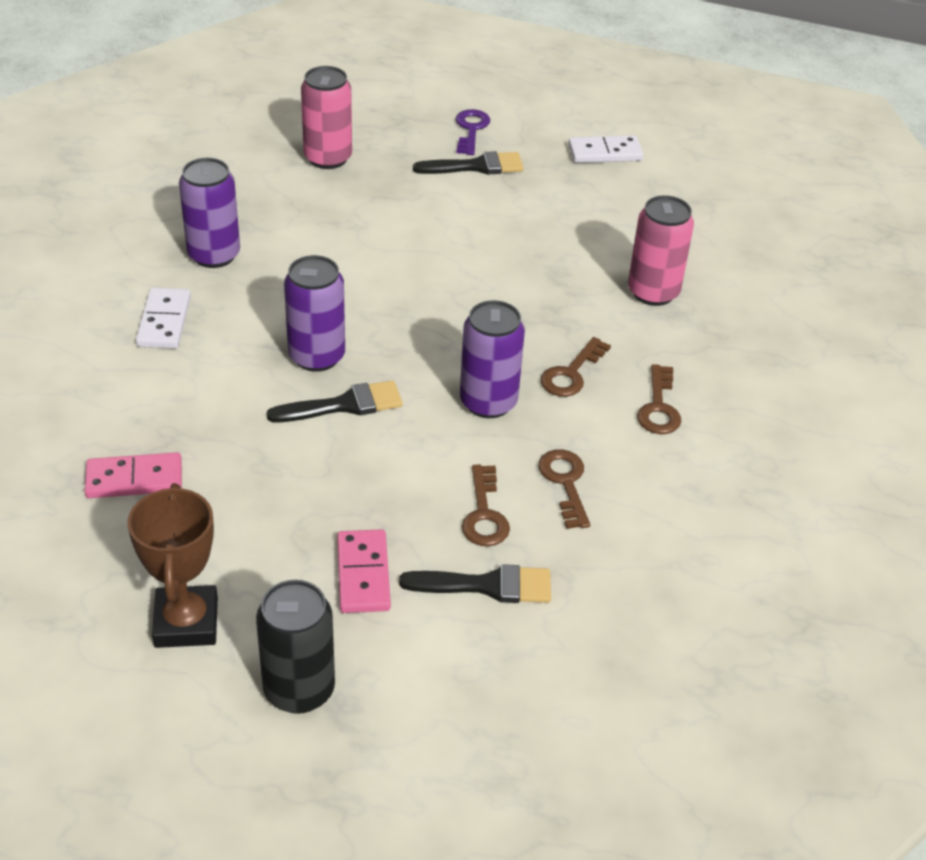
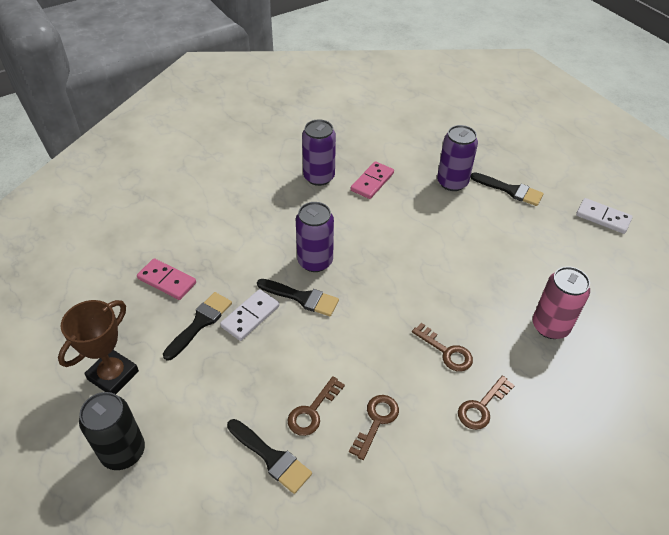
camera: 40 degrees right, 5 degrees up
white domino [136,288,191,348] -> white domino moved to [220,289,280,341]
pink can [301,66,352,169] -> none
pink domino [337,529,391,613] -> pink domino moved to [351,161,394,199]
purple key [456,109,490,155] -> none
purple can [460,300,525,418] -> purple can moved to [437,125,478,191]
brown key [540,337,611,397] -> brown key turned 120 degrees counterclockwise [412,323,473,371]
none -> black brush [163,292,232,361]

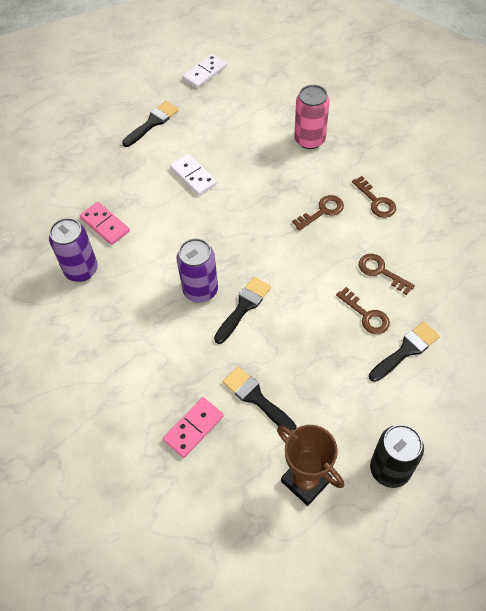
camera: 75 degrees left, 10 degrees up
white domino [220,289,280,341] -> white domino moved to [170,154,217,195]
purple can [437,125,478,191] -> none

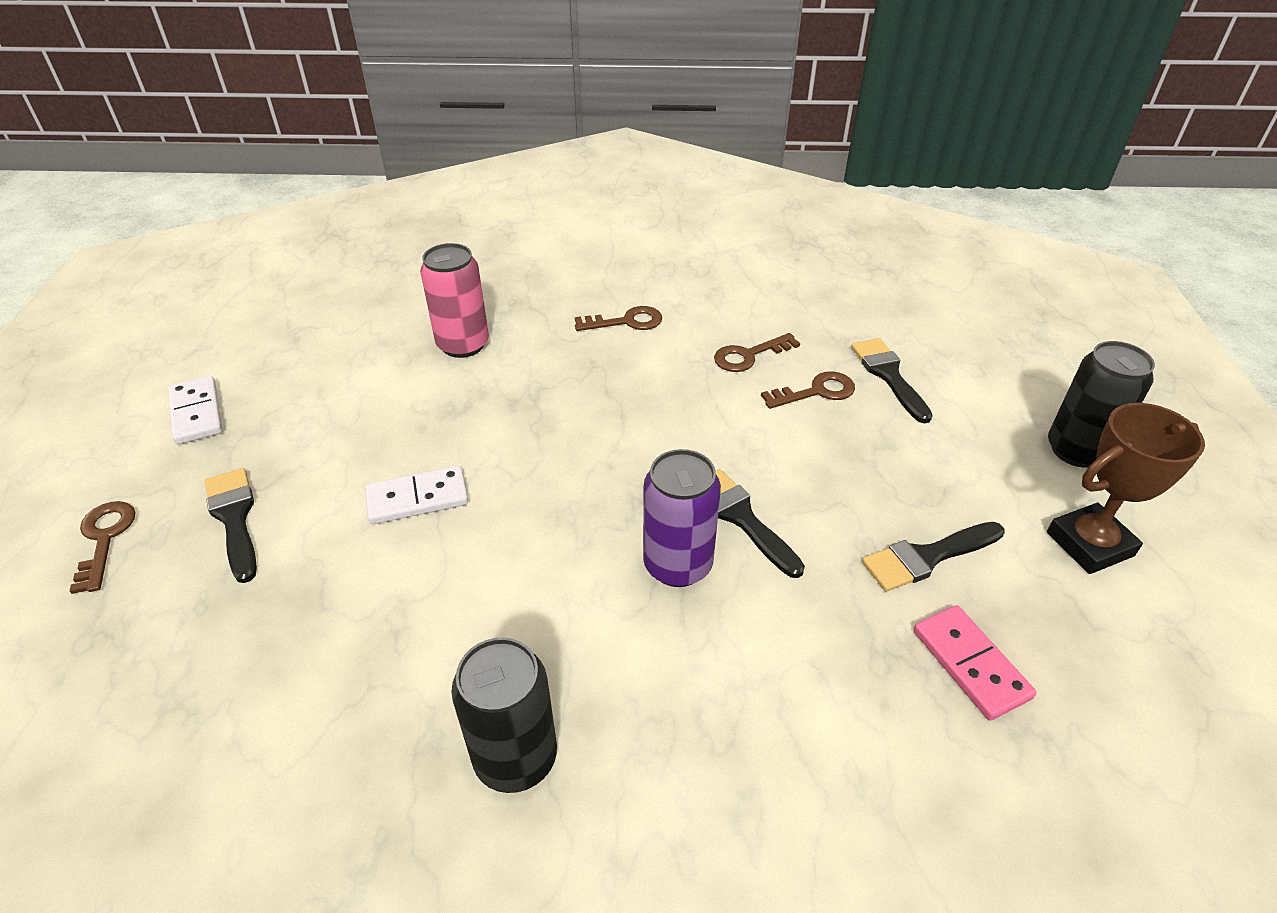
camera: 70 degrees left, 15 degrees down
purple can [49,218,98,282] -> black can [452,637,557,793]
pink domino [80,202,130,245] -> none
brown key [292,195,344,231] -> brown key moved to [70,501,135,594]

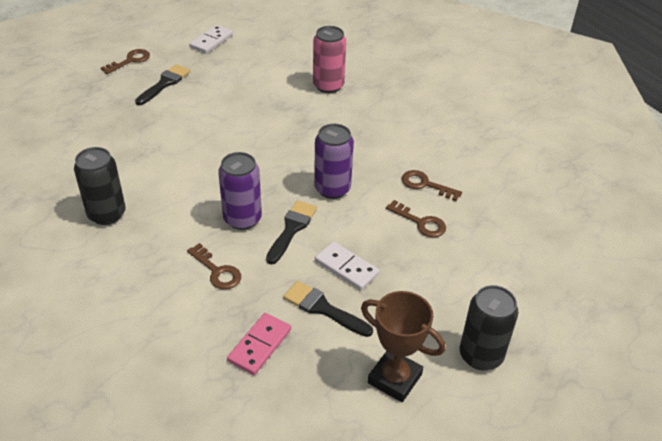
camera: 55 degrees right, 0 degrees up
white domino [365,466,468,524] -> white domino moved to [315,241,379,290]
brown key [575,306,662,331] -> brown key moved to [187,243,241,290]
black brush [851,338,933,423] -> none
none -> purple can [314,124,354,199]

